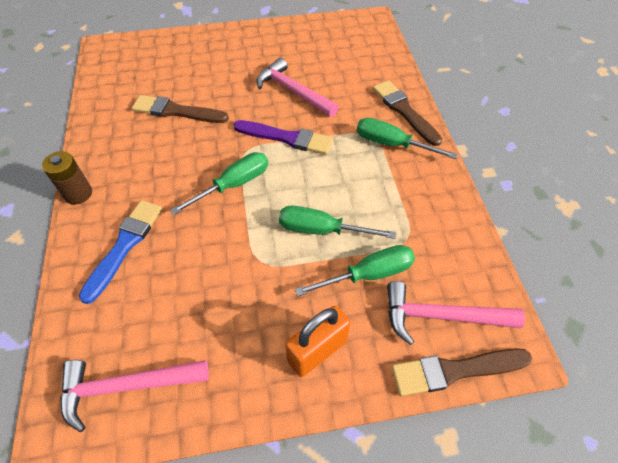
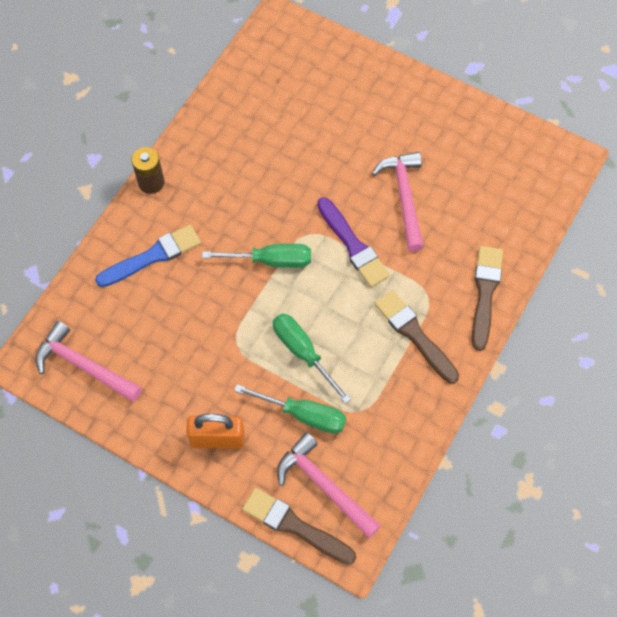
camera: 40 degrees right, 10 degrees up
brown brush [132,95,229,123] -> brown brush moved to [374,290,459,384]
green screwdriver [357,118,458,159] -> none

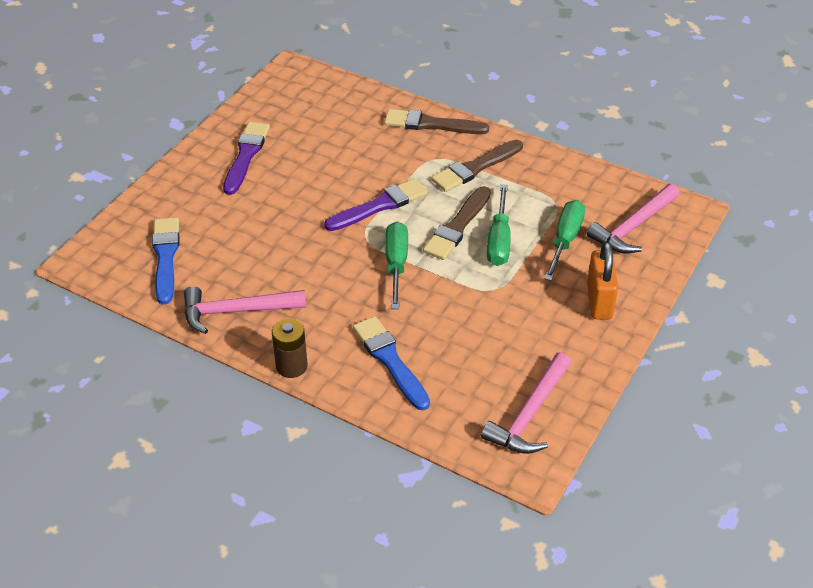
camera: 90 degrees left, 20 degrees down
brown brush [242,488,356,565] -> brown brush moved to [423,186,491,260]
green screwdriver [273,313,351,404] -> green screwdriver turned 45 degrees counterclockwise [487,184,511,266]
pink hammer [372,152,424,252] -> pink hammer moved to [184,286,306,334]
none -> blue brush [152,217,180,304]
none -> purple brush [223,122,270,195]

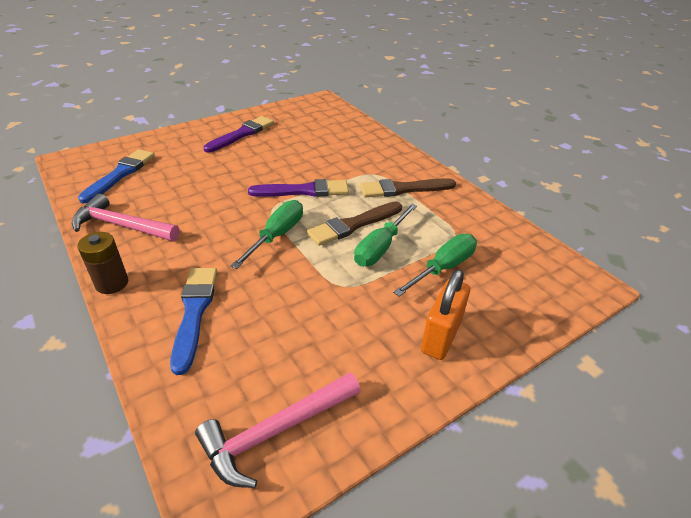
camera: 25 degrees right, 5 degrees down
brown brush [384,109,489,134] -> none
pink hammer [587,184,680,253] -> none

